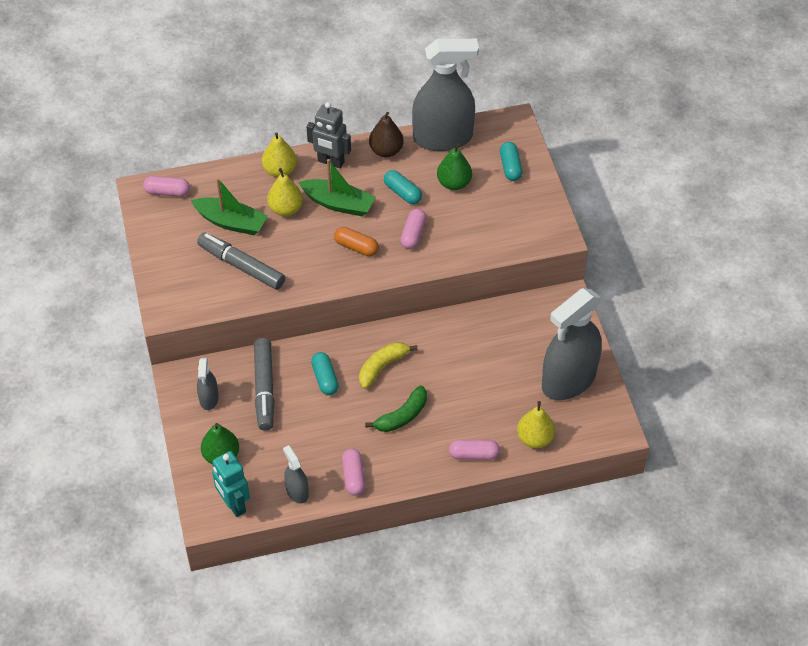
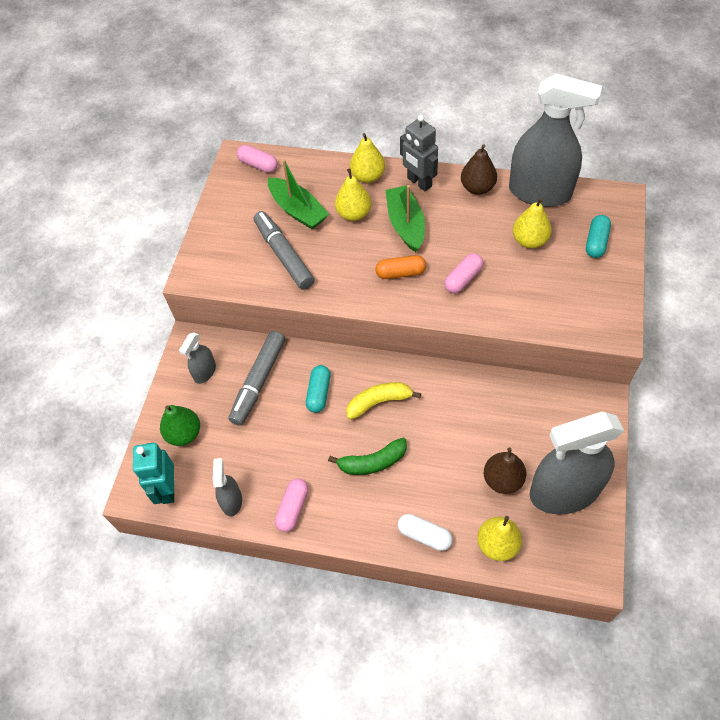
camera: 30 degrees right, 5 degrees up
green boat [298,159,375,216] -> green boat turned 150 degrees counterclockwise [386,185,425,252]
orange capsule [334,227,379,256] -> orange capsule turned 60 degrees counterclockwise [376,255,426,279]
turquoise capsule [384,170,422,204] -> none
green pear [437,143,472,190] -> yellow pear [513,198,552,248]
pink capsule [449,440,500,460] -> white capsule [398,514,453,551]
none -> brown pear [484,447,526,494]

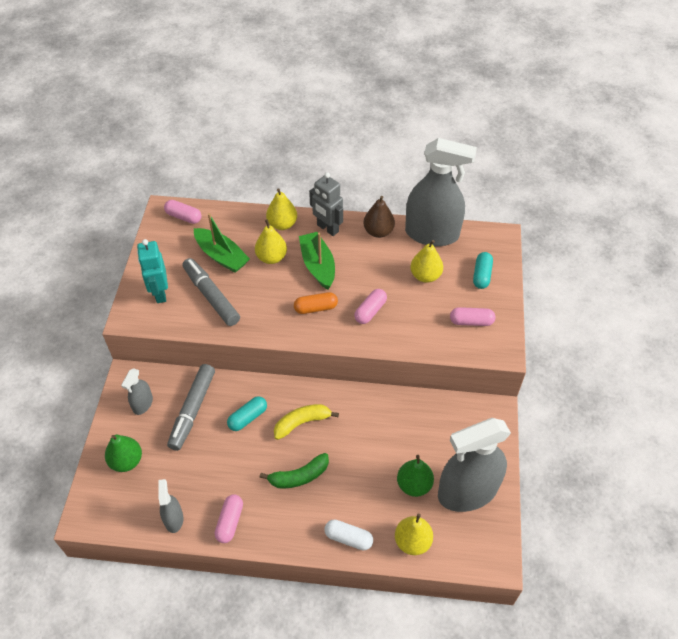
camera: 10 degrees left, 5 degrees down
turquoise robot [133,443,174,504] -> turquoise robot moved to [137,239,168,303]
turquoise capsule [306,365,330,413] -> turquoise capsule turned 45 degrees clockwise [227,396,267,431]
brown pear [484,447,526,494] -> green pear [397,455,434,497]
none -> pink capsule [450,307,495,326]

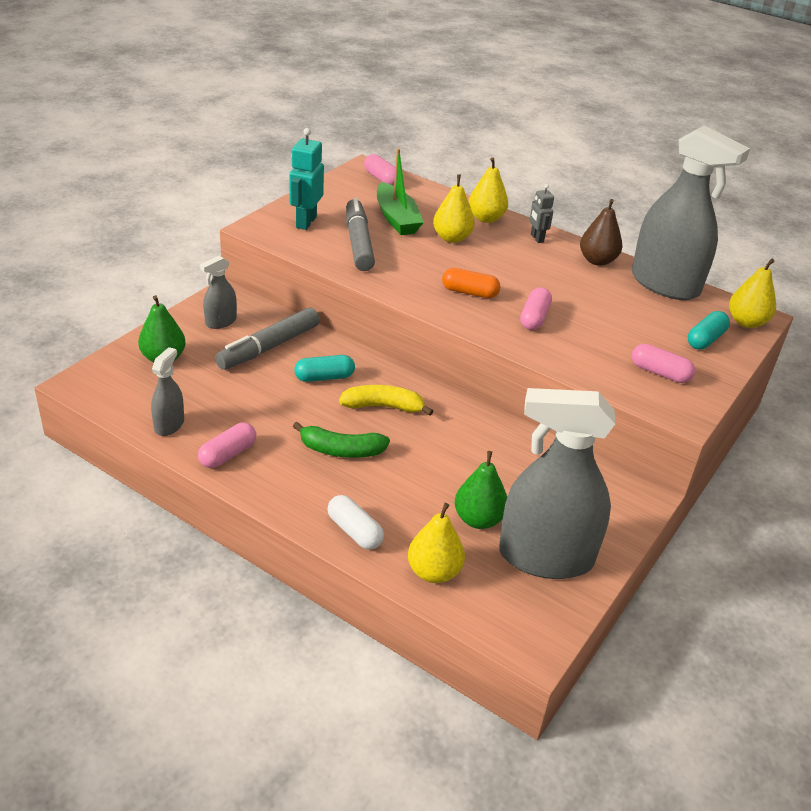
camera: 25 degrees right, 15 degrees down
green boat [299,232,335,290] -> none
grey robot [309,172,343,236] -> grey robot [529,184,554,243], size x0.60
pink capsule [354,289,387,324] -> pink capsule turned 45 degrees counterclockwise [520,287,552,330]
yellow pear [410,240,443,283] -> yellow pear moved to [729,259,776,328]

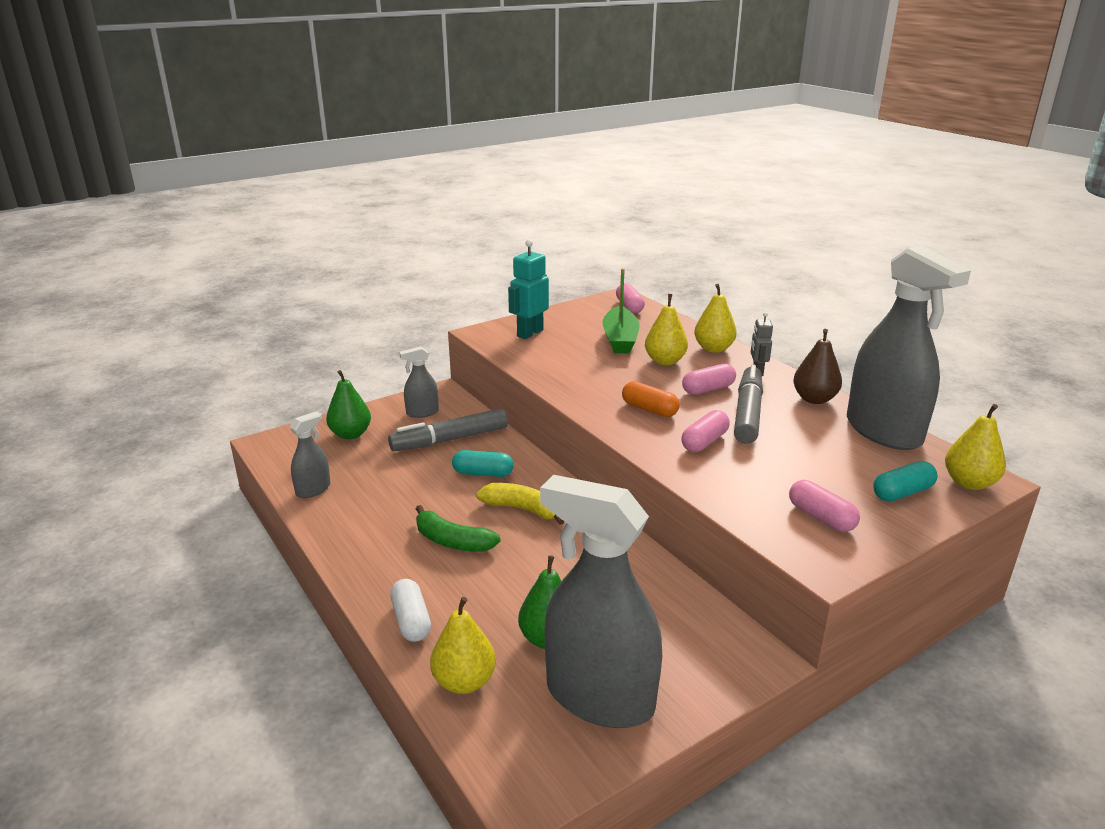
camera: 25 degrees right, 10 degrees down
pink capsule [198,422,256,468] -> pink capsule moved to [682,364,736,395]
grey marker [346,198,375,271] -> grey marker moved to [734,364,763,444]

